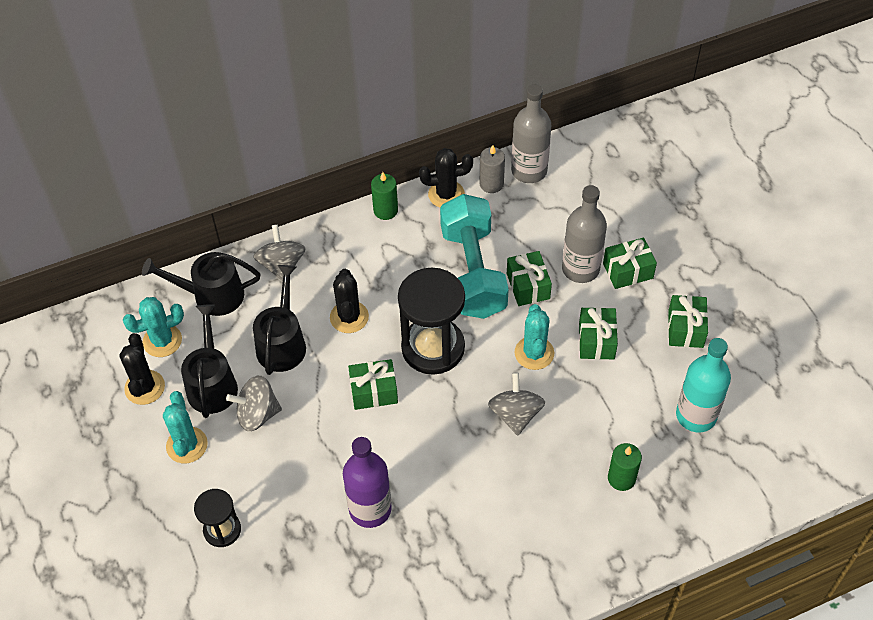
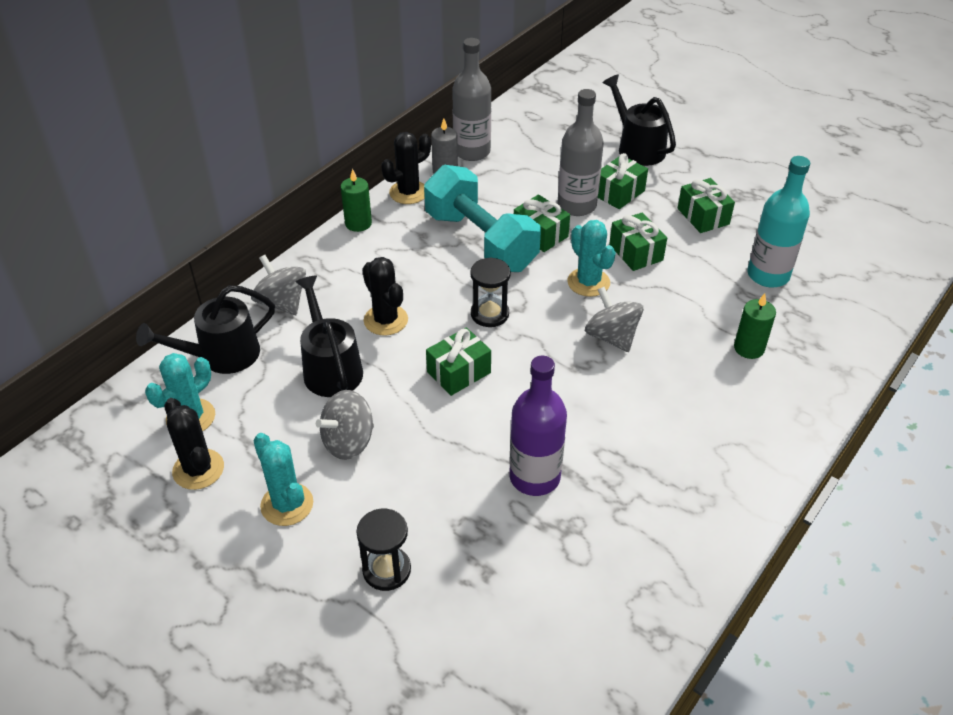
camera: 30 degrees left, 10 degrees down
black watering can [181,304,238,418] -> black watering can moved to [602,74,676,166]
black hourglass [398,268,465,375] -> black hourglass [470,257,511,327], size x0.55

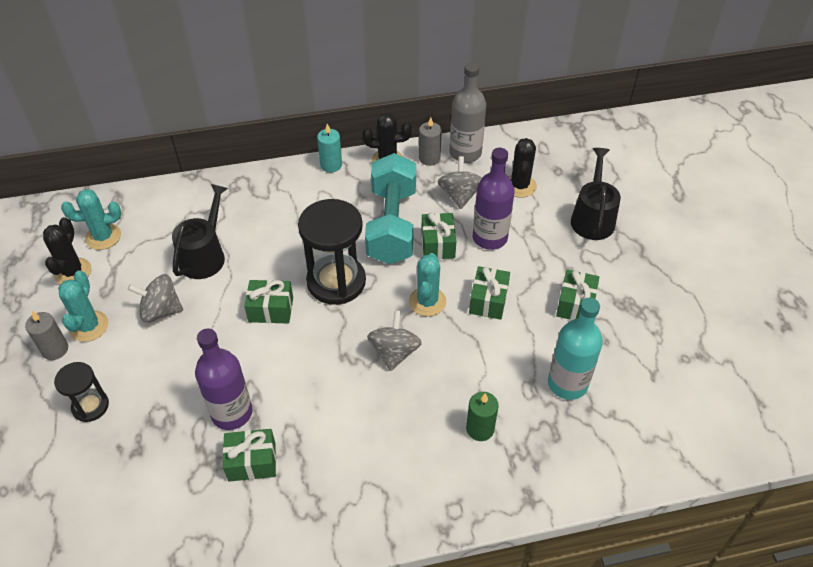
camera: 40 degrees right, 5 degrees up
black watering can [136,285,275,374] -> none
grey spinning top [251,255,306,315] -> grey spinning top moved to [437,156,482,209]
green candle [340,169,372,232] -> turquoise candle [317,124,342,172]
black cactus [362,257,408,335] -> black cactus moved to [508,138,537,198]
black hourglass [470,257,511,327] -> black hourglass [298,199,366,305], size x1.83
grey bottle [557,89,604,216] -> purple bottle [473,148,515,250]
green gift [598,153,648,209] -> green gift moved to [223,429,276,482]
none -> grey candle [25,311,68,360]

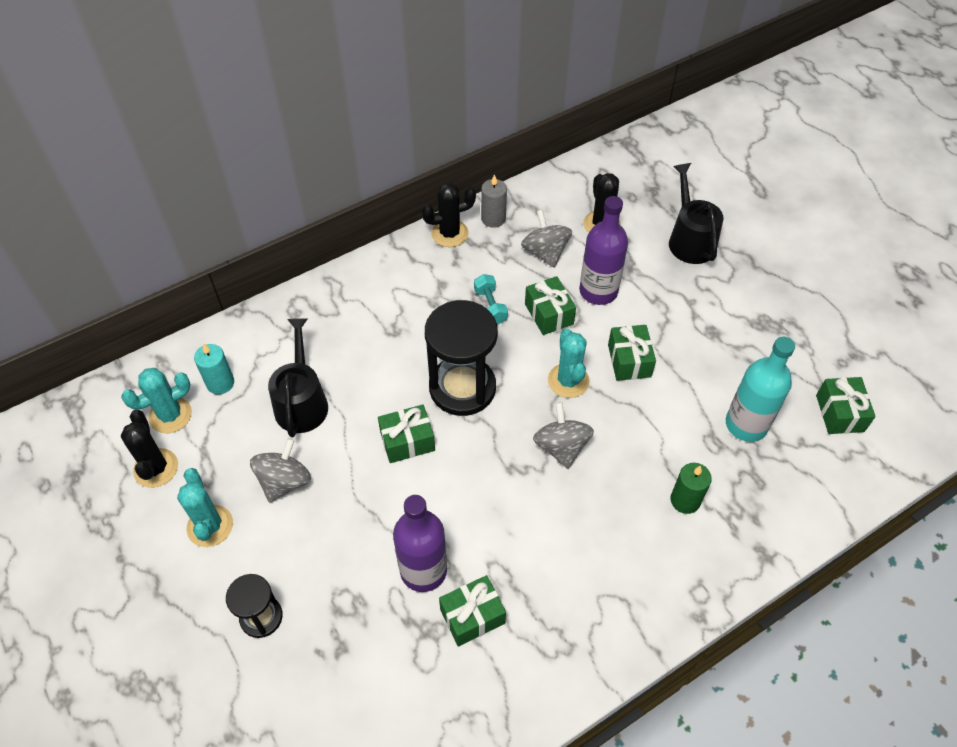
camera: 20 degrees left, 5 degrees up
grey candle [25,311,68,360] -> none
grey spinning top [128,274,183,323] -> grey spinning top turned 135 degrees clockwise [250,438,311,503]
turquoise candle [317,124,342,172] -> turquoise candle moved to [194,343,234,394]
turquoise dumbbell [365,153,416,264] -> turquoise dumbbell [474,274,508,324], size x0.41
grey bottle [450,62,486,163] -> none
green gift [556,269,599,320] -> green gift moved to [816,377,876,434]

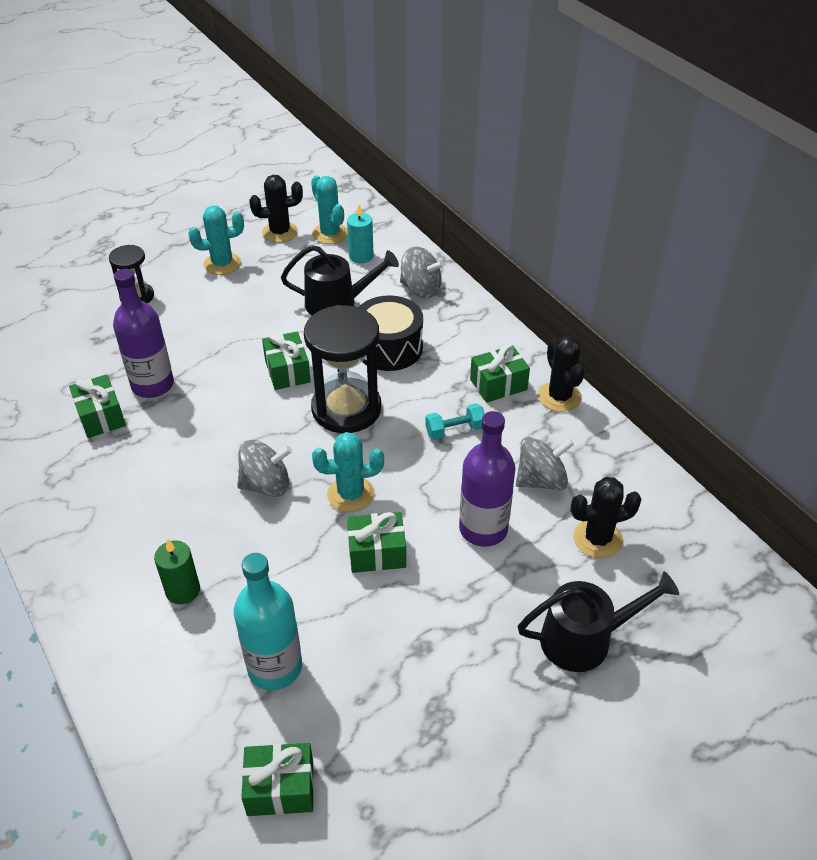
camera: 90 degrees right, 10 degrees down
grey spinning top [250,438,311,503] -> grey spinning top moved to [400,247,444,298]
grey candle [481,174,507,228] -> none
green gift [525,276,576,335] -> green gift moved to [470,345,530,403]
none -> black drum [358,295,423,371]

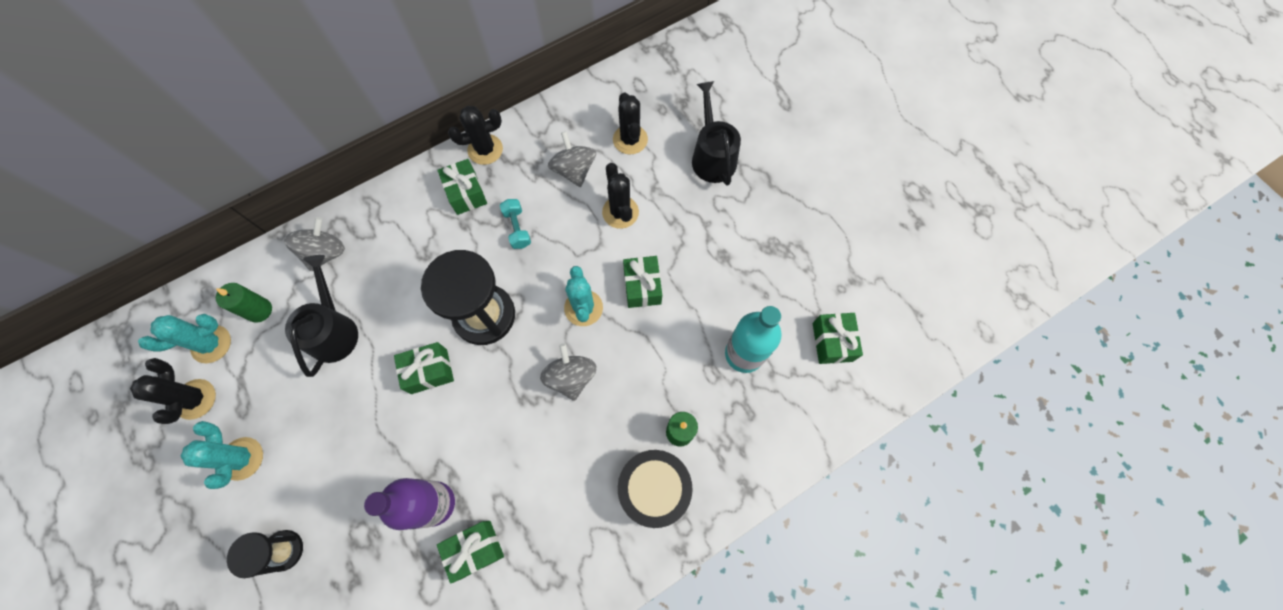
camera: 90 degrees left, 25 degrees up
turquoise candle [347,205,374,263] -> green candle [216,283,272,323]
black drum [358,295,423,371] -> black drum moved to [618,450,693,528]
purple bottle [459,411,516,547] -> black cactus [602,163,639,229]

